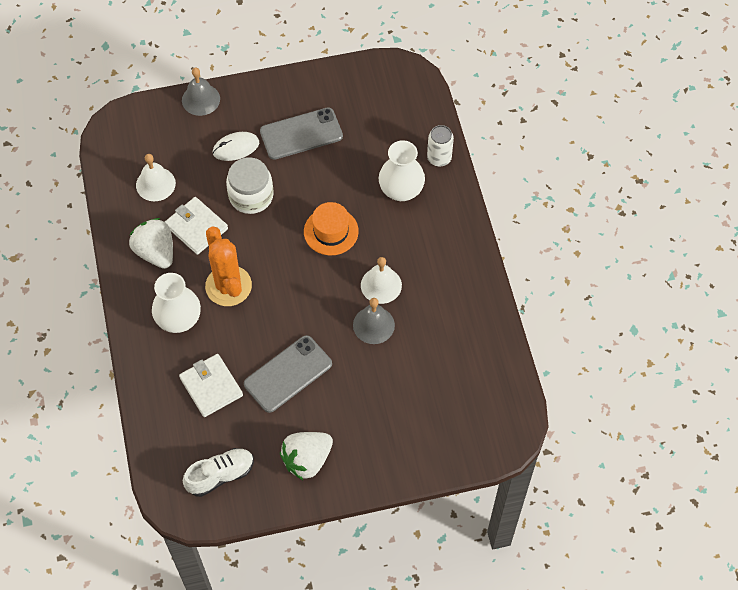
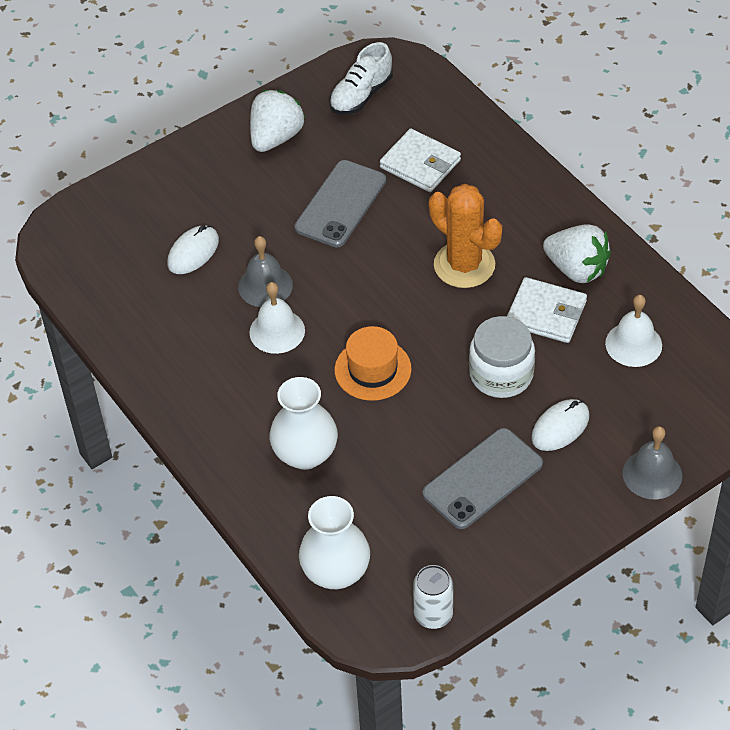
camera: 160 degrees right, 10 degrees down
white vase [152,273,201,333] -> white vase moved to [299,496,370,589]
white can [427,125,454,167] -> white can moved to [413,565,453,629]
none -> white mouse [167,225,219,274]

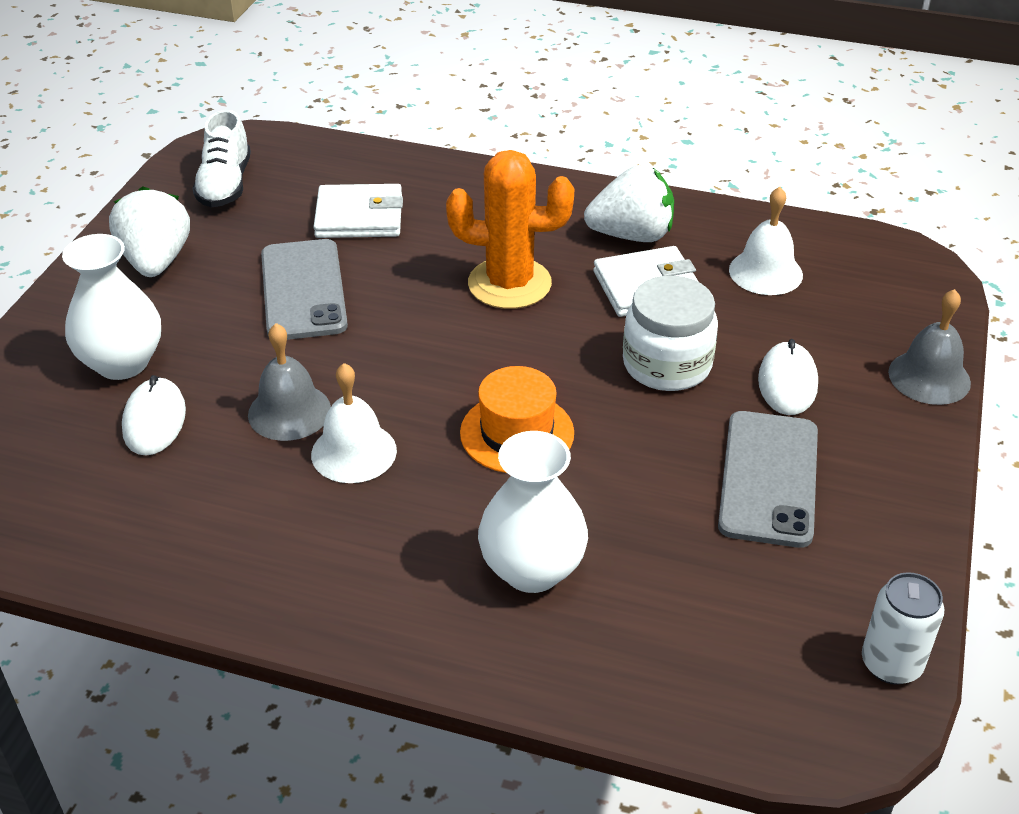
camera: 40 degrees left, 10 degrees down
white vase [299,496,370,589] -> white vase moved to [62,234,161,380]

